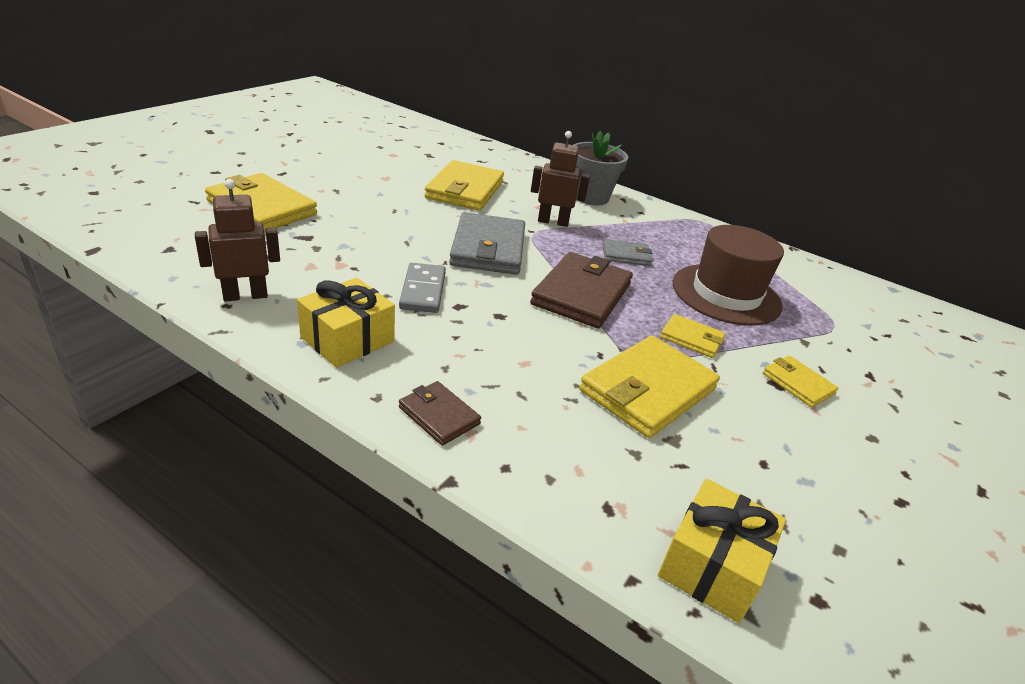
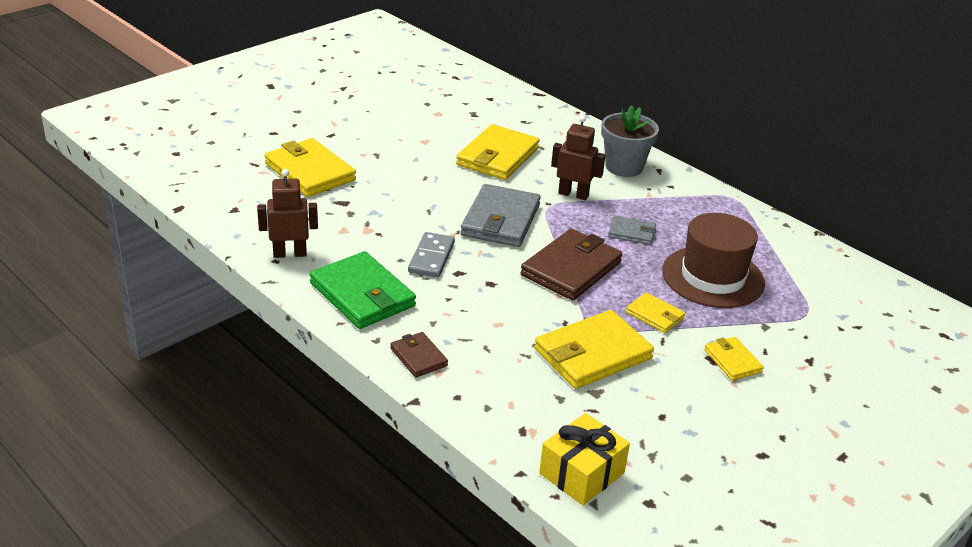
camera: 15 degrees right, 0 degrees up
yellow gift [297,278,395,368] -> green wallet [310,251,416,329]

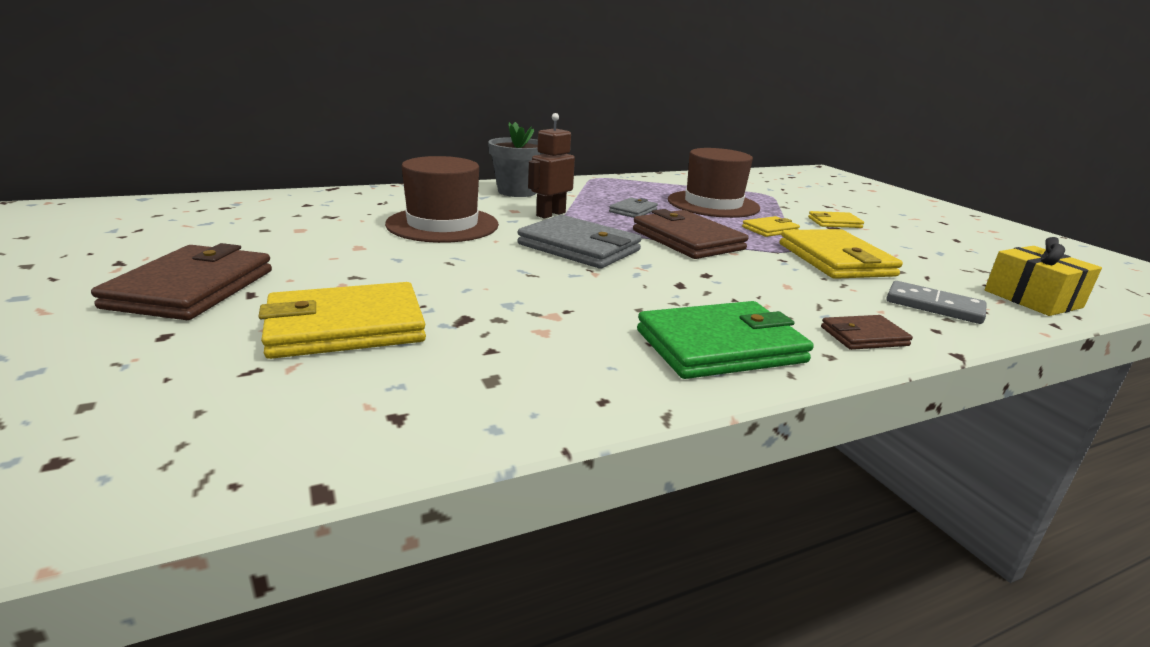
camera: 70 degrees left, 10 degrees down
brown robot [257,169,318,258] -> none
grey domino [408,232,455,278] -> grey domino moved to [887,281,987,324]
yellow wallet [456,124,540,180] -> brown hat [385,156,499,243]
none -> brown wallet [91,243,272,320]

